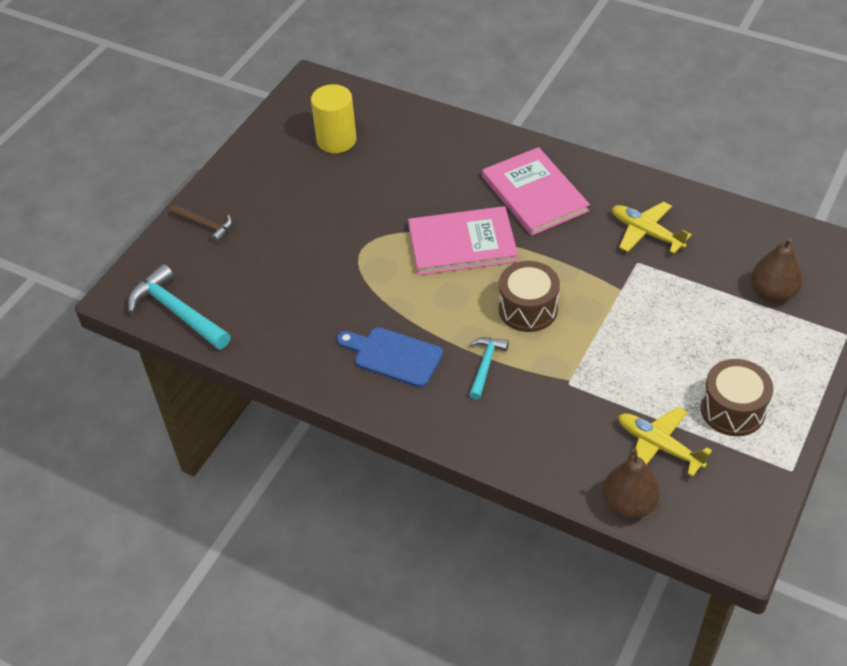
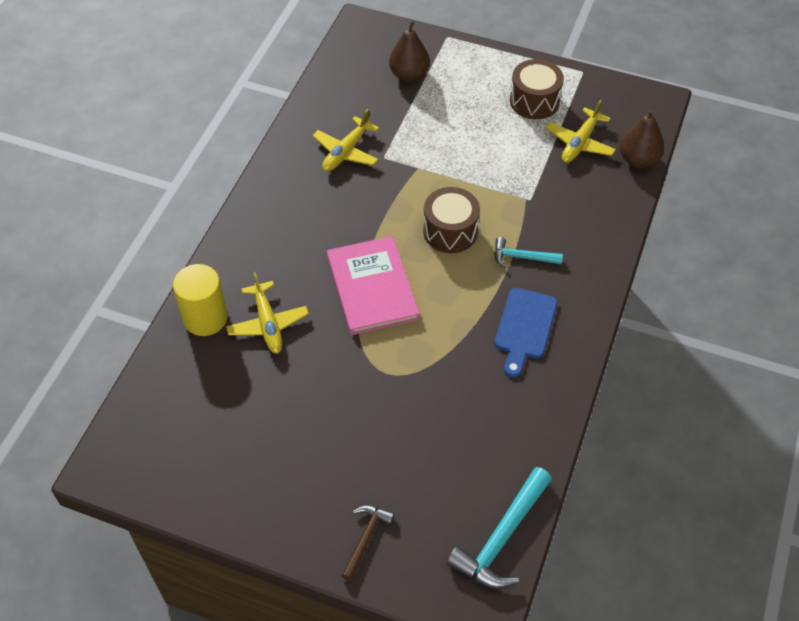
camera: 100 degrees left, 5 degrees up
yellow cylinder [311,84,356,153] -> yellow cylinder moved to [173,264,228,336]
pink book [482,147,590,236] -> none
none -> yellow plane [226,272,309,354]

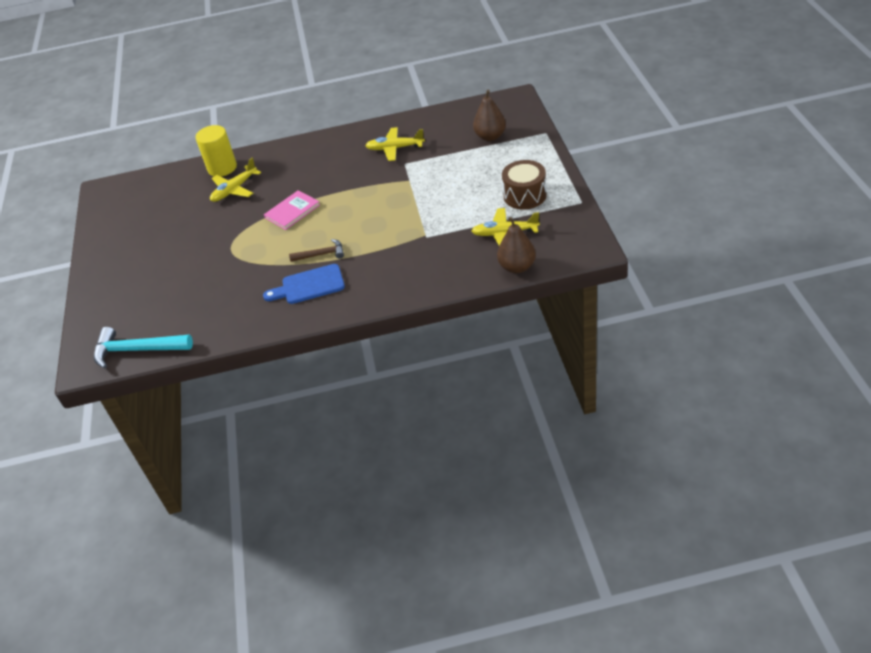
camera: 65 degrees right, 10 degrees down
pink book [327,236,420,335] -> pink book [264,190,320,230], size x0.64
brown hammer [341,505,395,581] -> brown hammer moved to [289,239,344,262]
brown drum [423,187,480,253] -> none
turquoise hammer [494,237,563,268] -> none

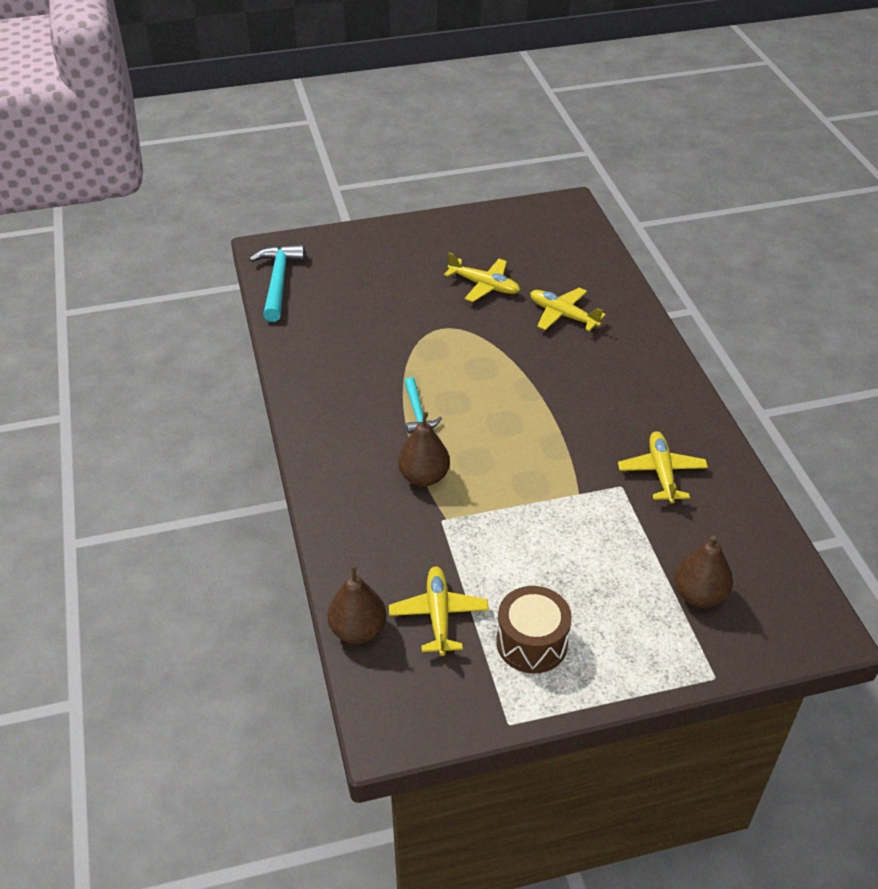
camera: 80 degrees right, 0 degrees up
yellow cylinder [195,125,237,177] -> none
blue cutting board [263,264,345,304] -> none
pink book [264,190,320,230] -> none
brown hammer [289,239,344,262] -> turquoise hammer [404,377,442,434]
none -> brown pear [398,412,450,486]
none -> yellow plane [444,252,520,302]

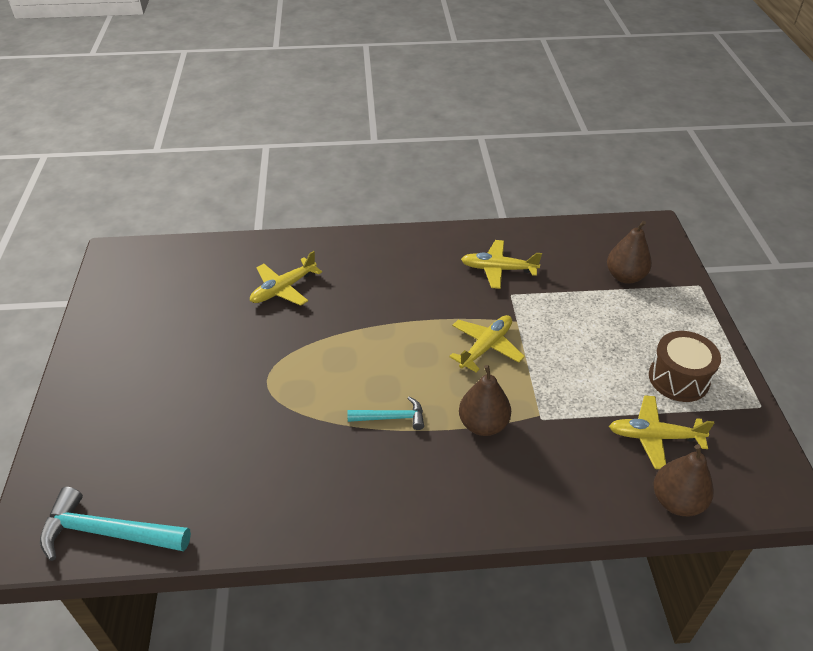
camera: 80 degrees left, 0 degrees up
yellow plane [444,252,520,302] -> yellow plane moved to [449,315,525,373]

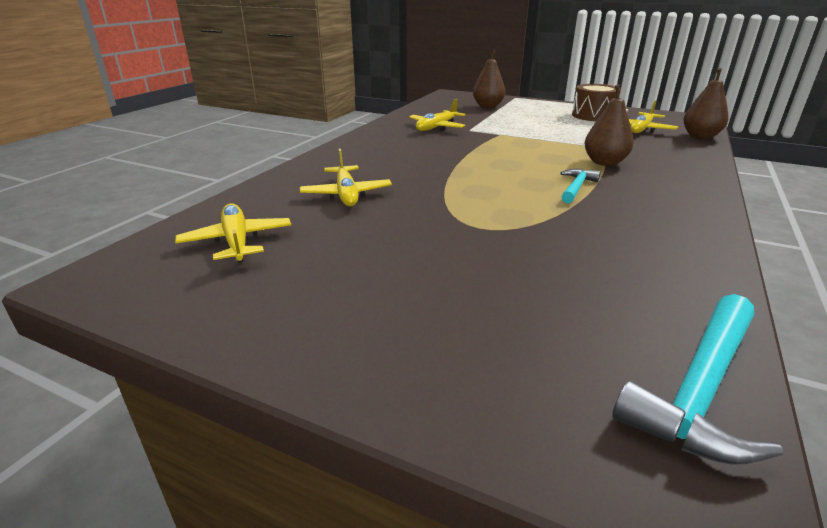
camera: 60 degrees left, 15 degrees down
yellow plane [449,315,525,373] -> yellow plane moved to [175,203,291,263]

